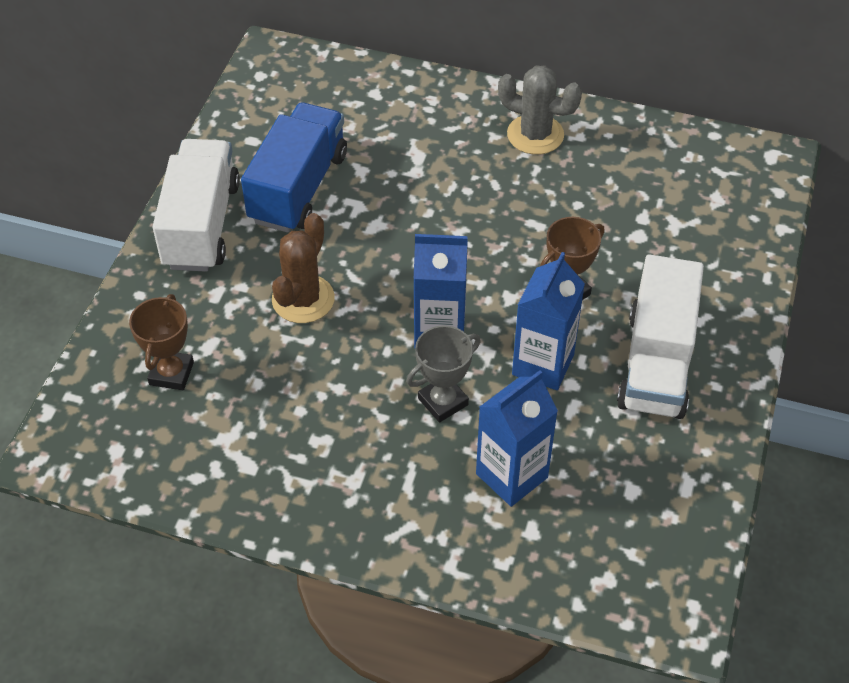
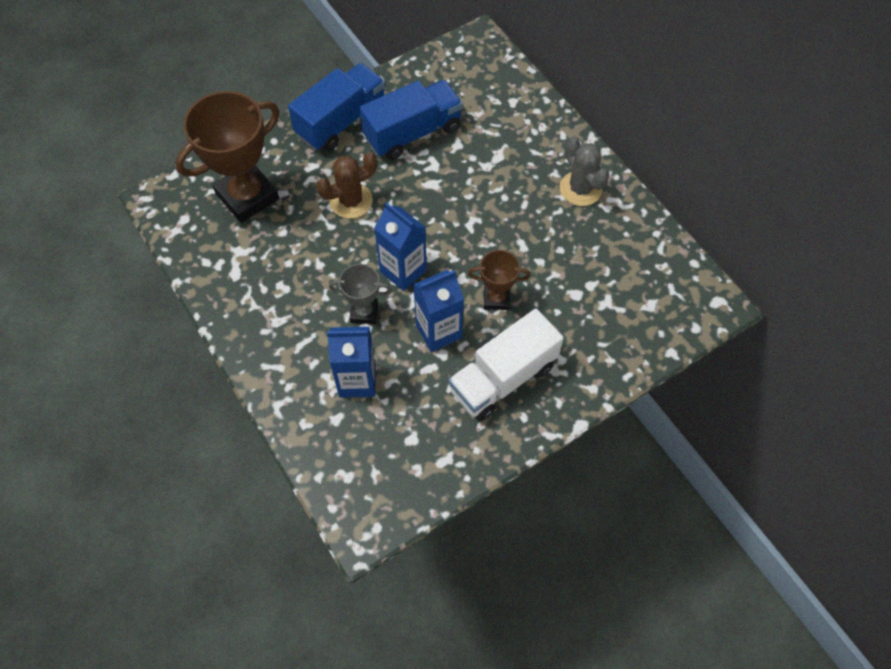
camera: 40 degrees right, 10 degrees up
brown trophy [129,294,194,390] -> brown trophy [175,91,279,223], size x1.96
white truck [153,139,240,272] -> blue truck [288,63,385,151]

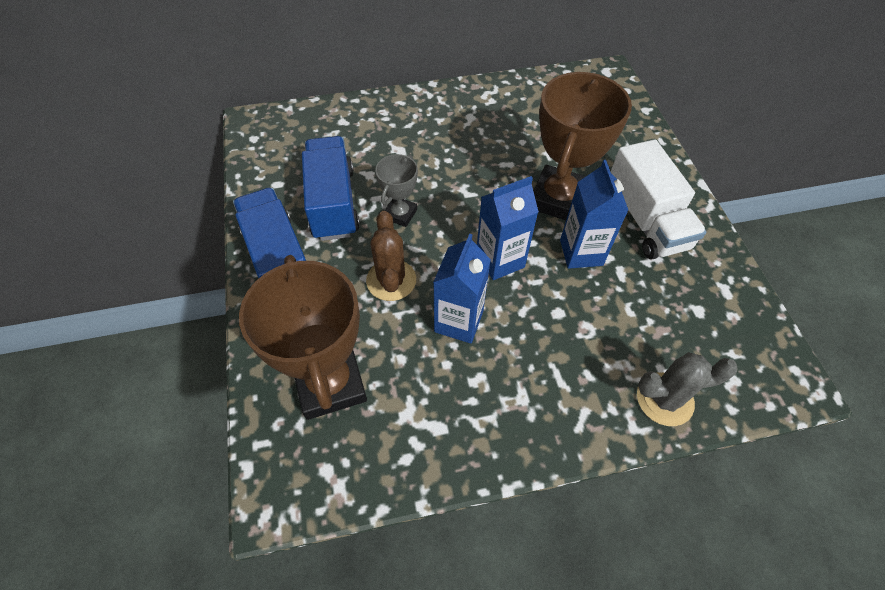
camera: 70 degrees left, 5 degrees down
blue carton [327,327,376,398] -> blue carton moved to [433,234,491,344]
grey trophy [329,264,392,324] -> grey trophy moved to [375,154,418,227]
brown trophy [468,250,531,310] -> brown trophy [533,72,632,220], size x1.96
grey cactus [559,137,609,206] -> grey cactus moved to [637,352,738,426]

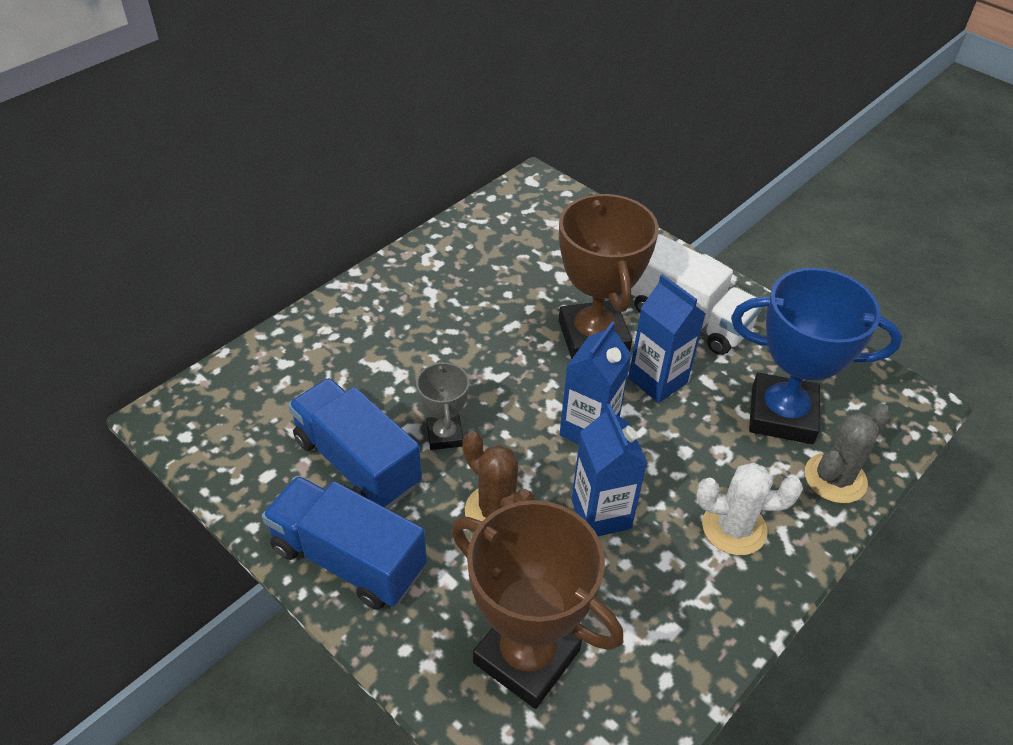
camera: 35 degrees left, 10 degrees down
none -> white cactus [697,463,803,555]
none -> blue trophy [731,268,902,444]

